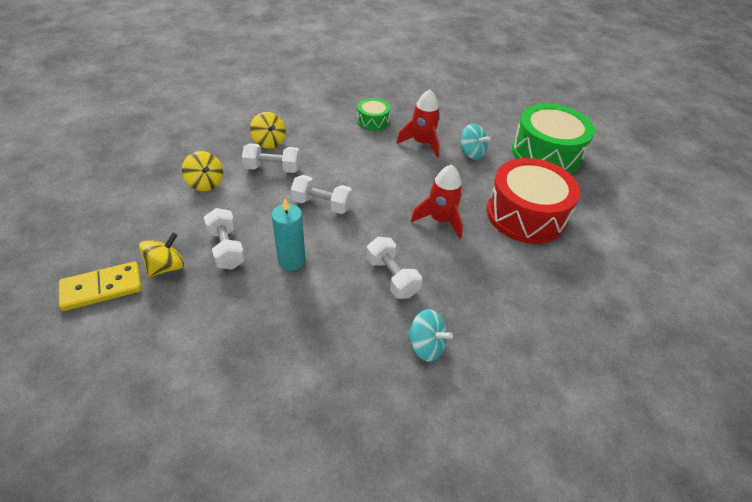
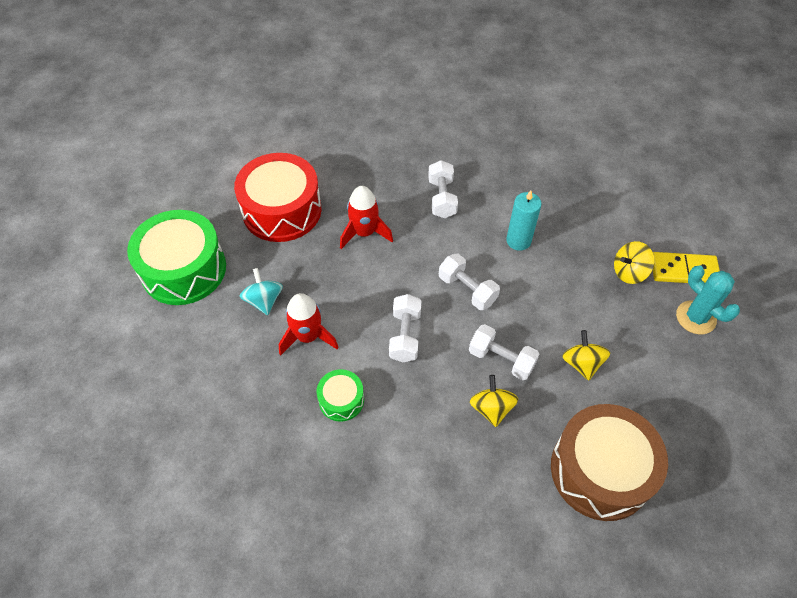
camera: 150 degrees left, 10 degrees up
white dumbbell [204,208,245,270] -> white dumbbell moved to [389,294,421,362]
turquoise spinning top [407,309,453,362] -> none
none -> brown drum [551,404,668,521]
none -> turquoise cactus [676,266,740,334]

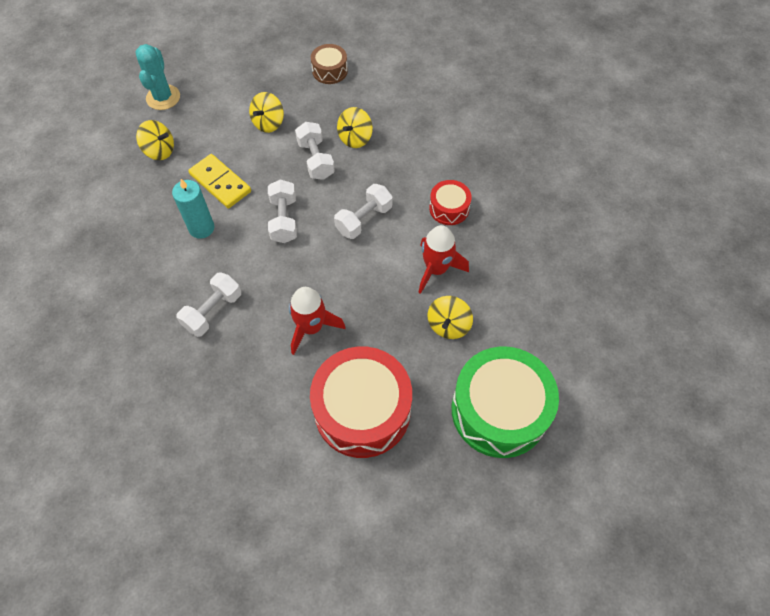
camera: 140 degrees left, 5 degrees up
turquoise spinning top [239,268,283,315] -> yellow spinning top [427,296,473,339]
green drum [317,369,364,422] -> red drum [429,180,471,225]
brown drum [551,404,668,521] -> brown drum [311,44,348,84], size x0.48
yellow domino [653,252,720,283] -> yellow domino moved to [188,154,251,208]

